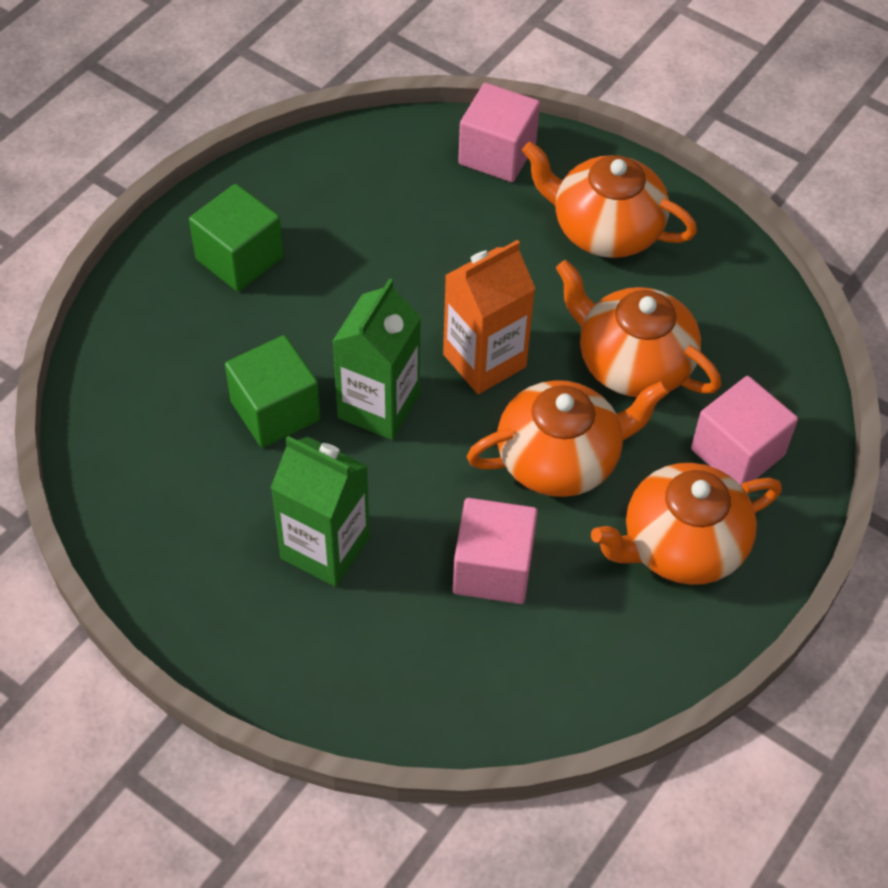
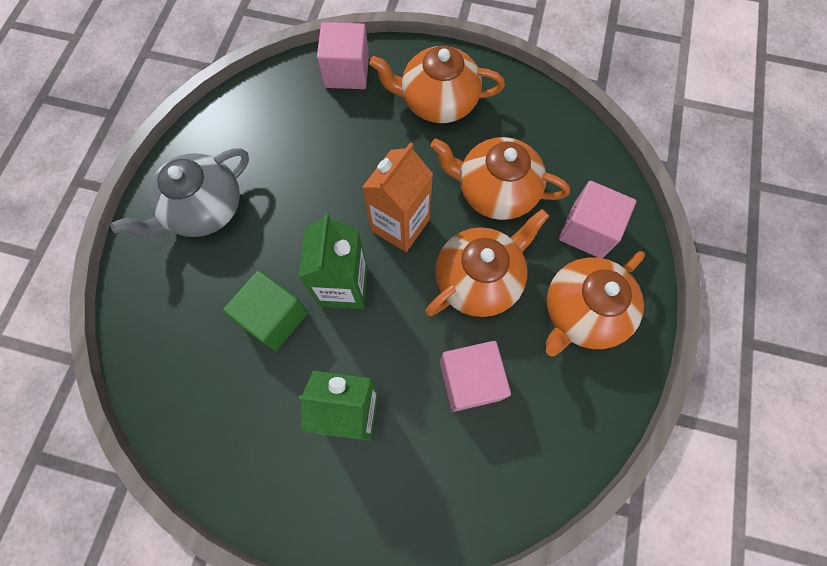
camera: 20 degrees left, 15 degrees up
green cube [189,184,283,292] -> grey teapot [110,148,249,238]

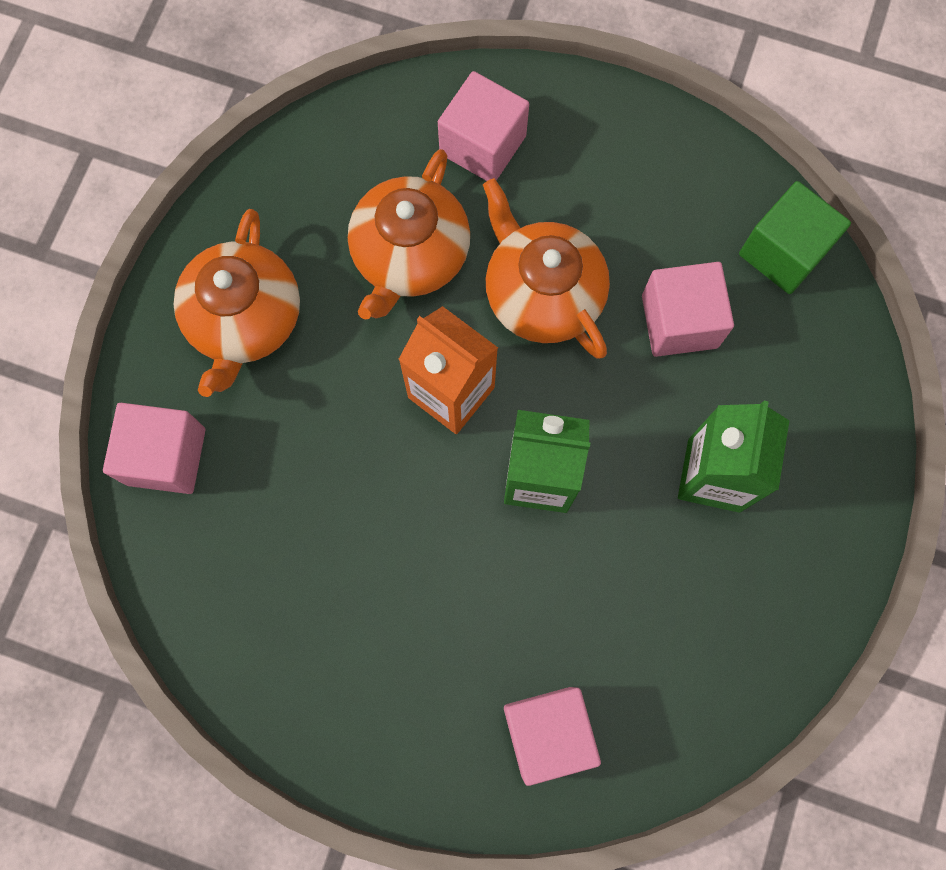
camera: 85 degrees left, 5 degrees up
grey teapot [110,148,249,238] -> none
green cube [223,270,308,351] -> green cube moved to [739,181,851,294]
orange teapot [545,251,645,357] -> none
none -> pink cube [504,687,601,786]

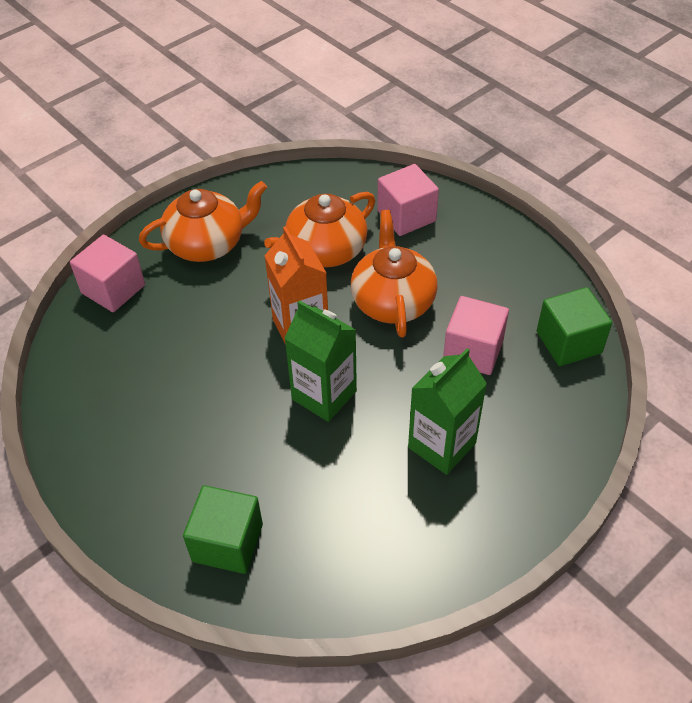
camera: 30 degrees right, 25 degrees down
orange teapot [173,209,300,397] -> orange teapot turned 150 degrees counterclockwise [139,181,267,262]
pink cube [504,687,601,786] -> green cube [183,485,263,574]

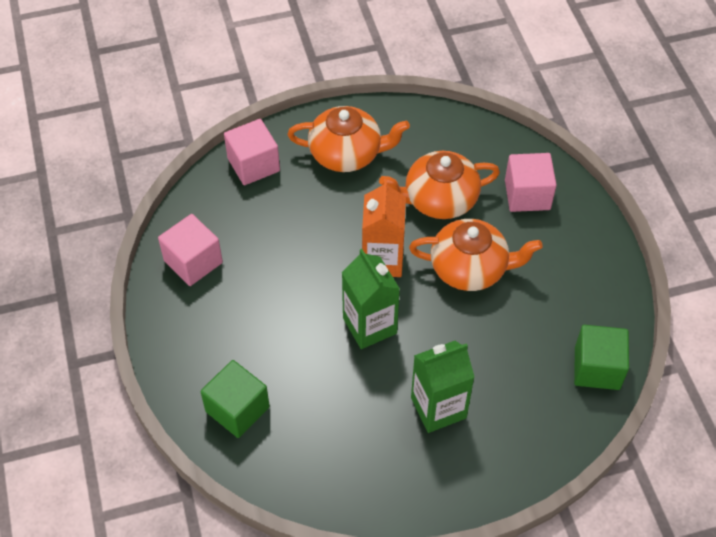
camera: 25 degrees right, 5 degrees up
orange teapot [351,210,438,338] -> orange teapot turned 75 degrees clockwise [409,219,543,291]
pink cube [443,296,509,375] -> pink cube moved to [158,214,223,286]

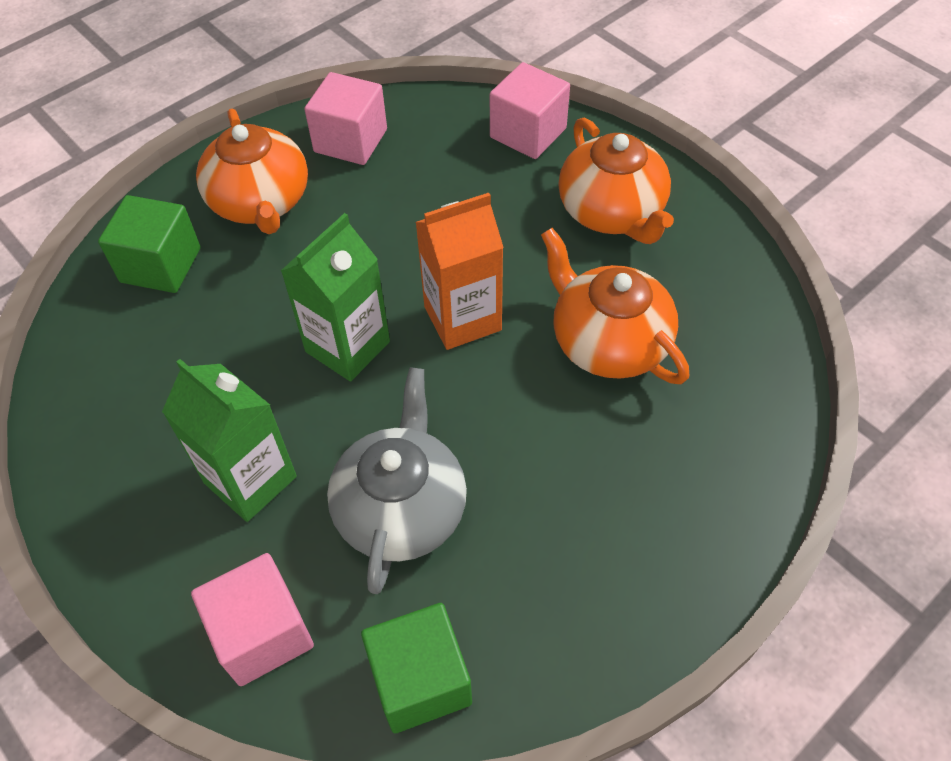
camera: 65 degrees right, 0 degrees up
orange teapot [409,219,543,291] -> orange teapot moved to [196,108,308,234]
pink cube [505,153,557,212] -> pink cube moved to [191,553,314,686]
none -> grey teapot [327,367,467,594]

